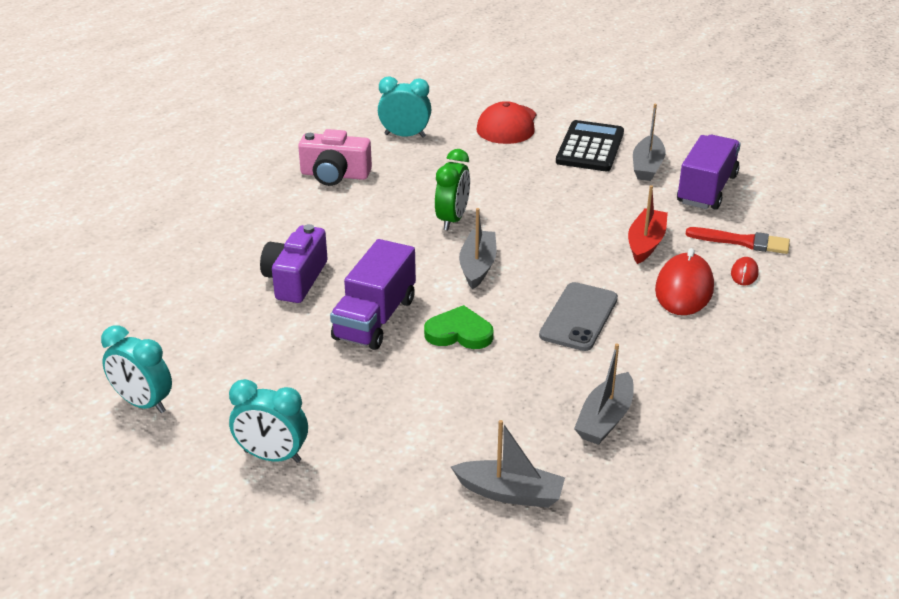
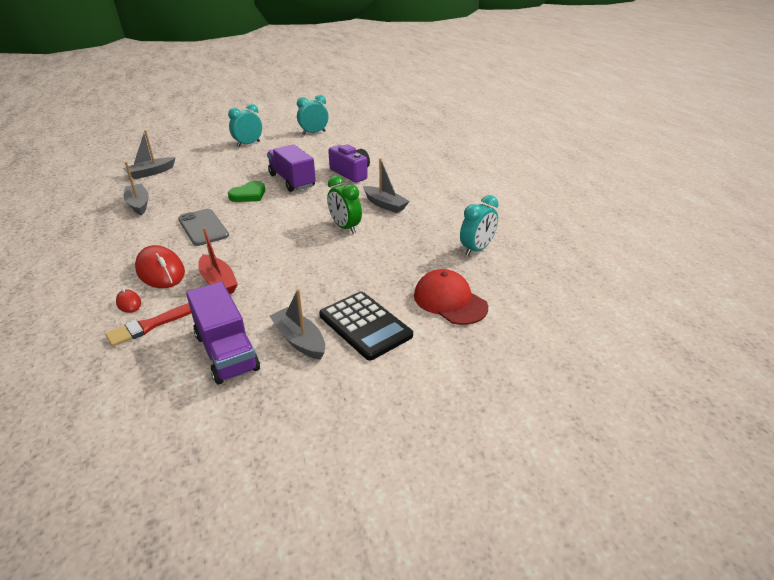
camera: 125 degrees right, 0 degrees up
pink camera [298,129,372,186] -> none
grey boat [459,208,497,290] -> grey boat moved to [363,158,410,213]

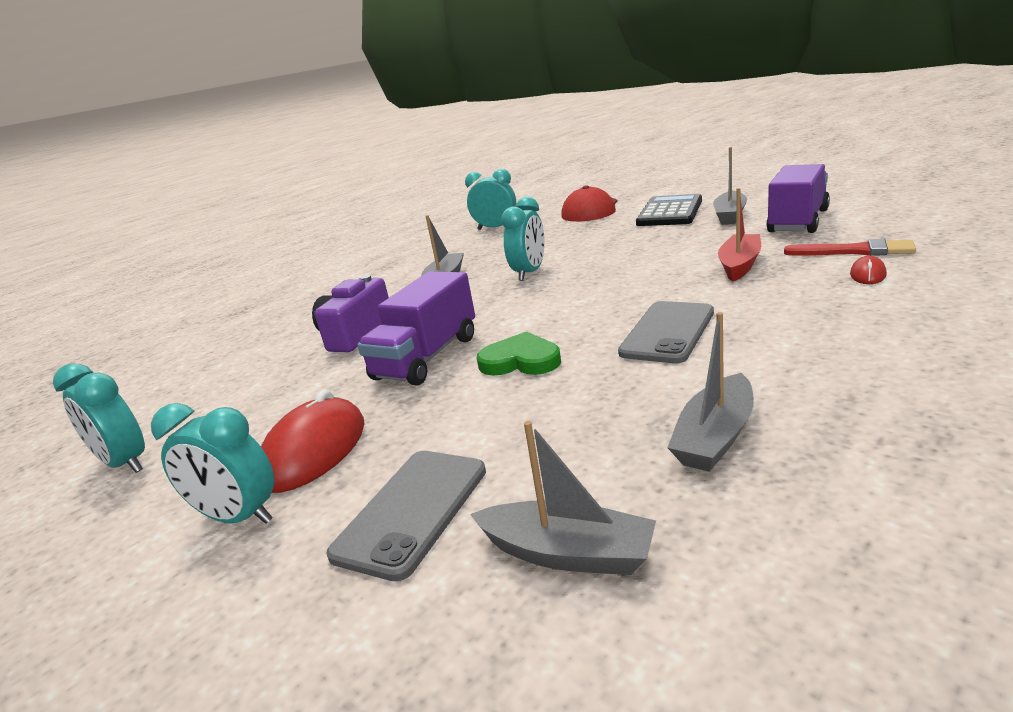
camera: 115 degrees left, 10 degrees down
red mouse [135,245,185,288] -> red mouse moved to [261,389,365,493]
green clock [327,176,362,234] -> turquoise clock [501,196,545,281]
none -> grey phone [326,451,486,581]

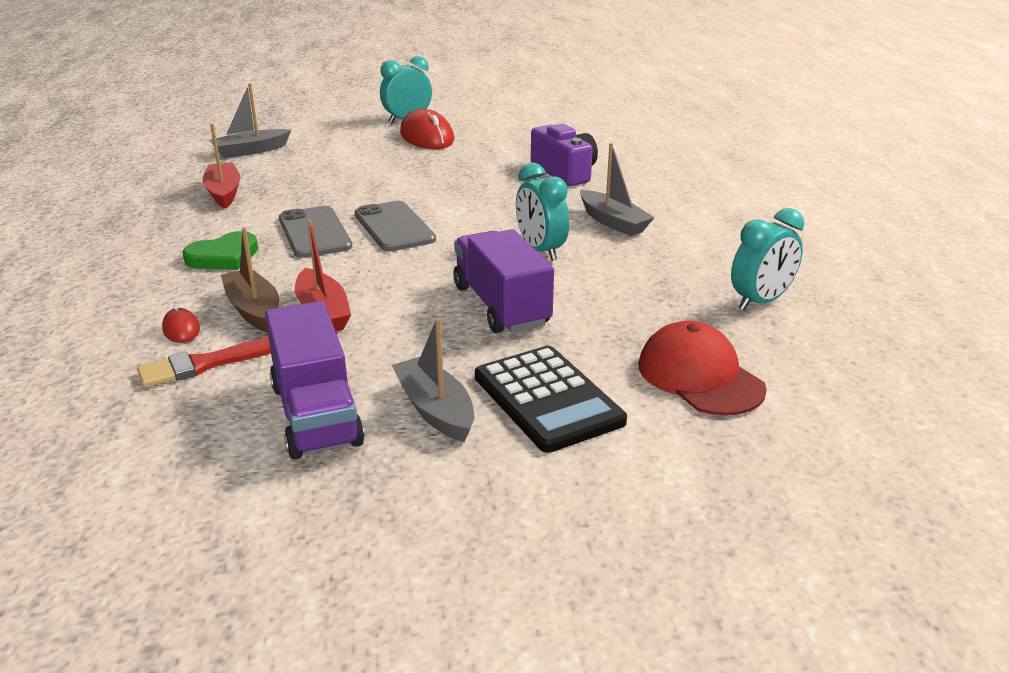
camera: 125 degrees right, 5 degrees up
turquoise clock [53,364,145,473] -> none
grey phone [326,451,486,581] -> grey phone moved to [354,201,436,252]
purple truck [357,271,475,386] -> purple truck moved to [453,229,554,333]
green heart [477,331,561,376] -> green heart moved to [182,231,258,270]
grey boat [667,312,754,472] -> red boat [202,124,240,208]
none -> brown boat [221,227,279,332]

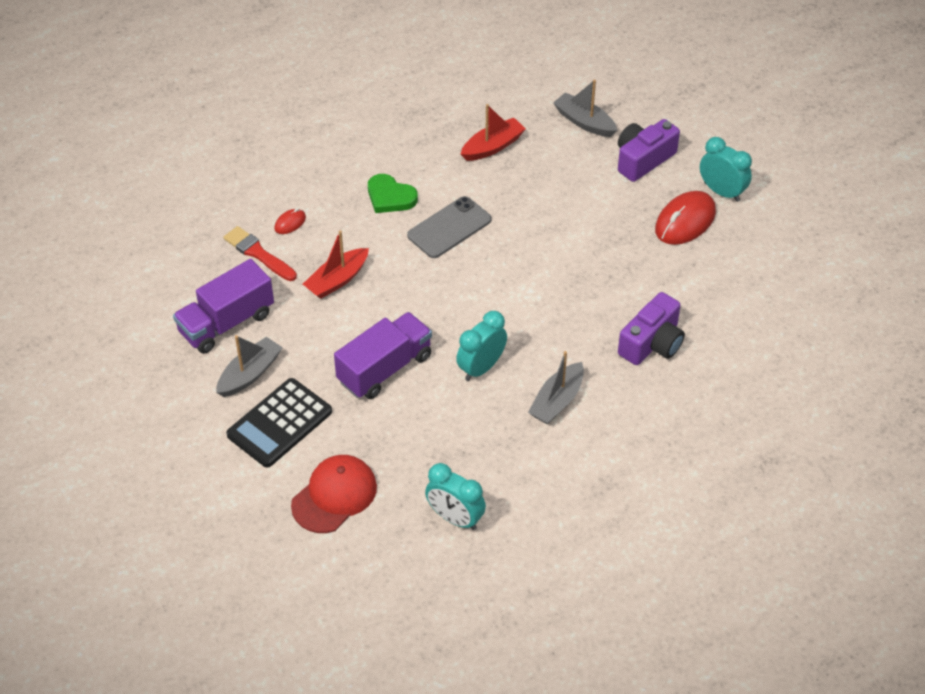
camera: 70 degrees right, 20 degrees up
brown boat [221,227,279,332] -> none
grey phone [354,201,436,252] -> none
none -> purple camera [618,119,680,182]

